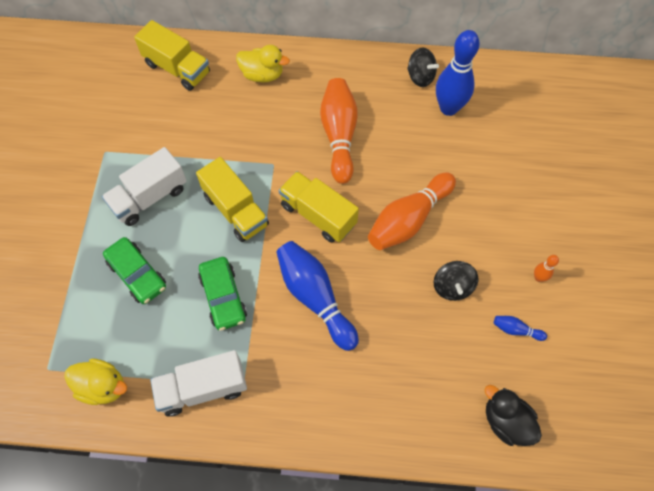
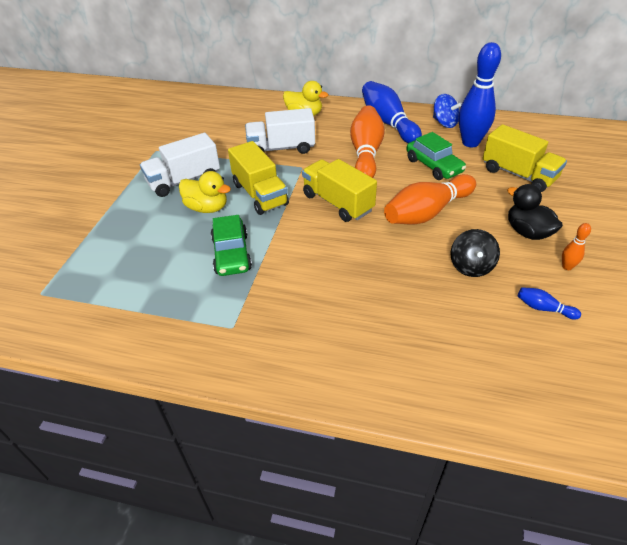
camera: 10 degrees right, 20 degrees down
yellow duck [64,358,127,405] -> yellow duck moved to [179,171,231,213]
green car [103,237,166,304] -> green car moved to [406,132,466,180]
yellow truck [134,20,210,91] -> yellow truck moved to [483,124,567,192]
white truck [150,350,247,417] -> white truck moved to [245,108,315,154]
blue bowling pin [276,241,359,351] -> blue bowling pin moved to [362,81,422,143]
black spinning top [407,47,439,87] -> blue spinning top [433,94,462,128]
black duck [485,385,542,446] -> black duck moved to [507,184,563,240]

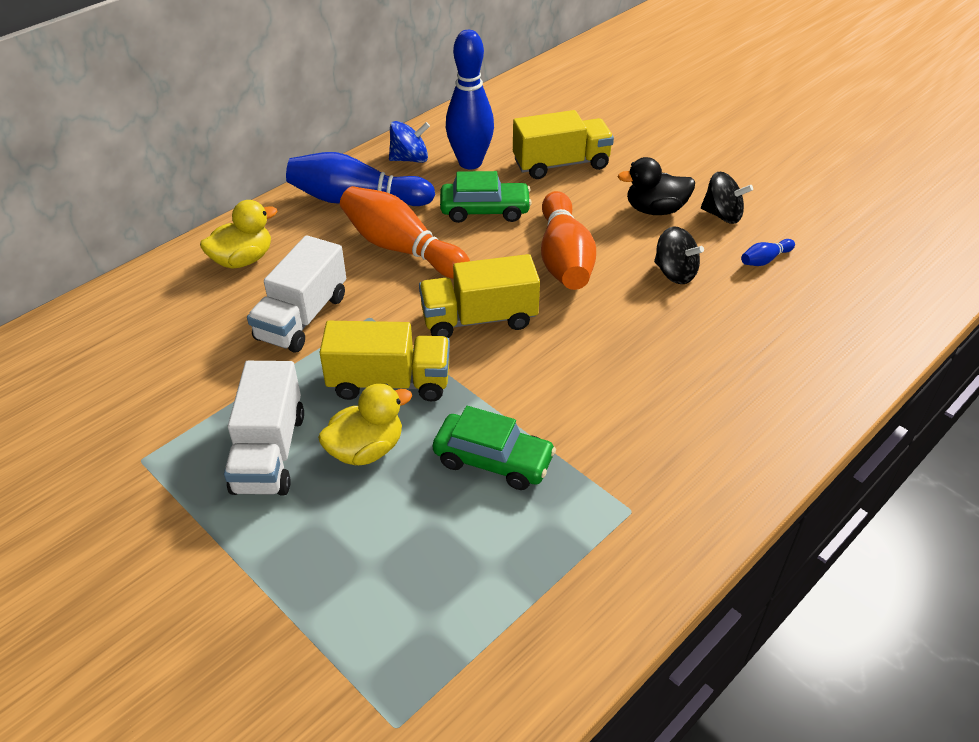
camera: 60 degrees left, 0 degrees up
orange bowling pin [562,223,591,270] -> black spinning top [701,172,753,224]

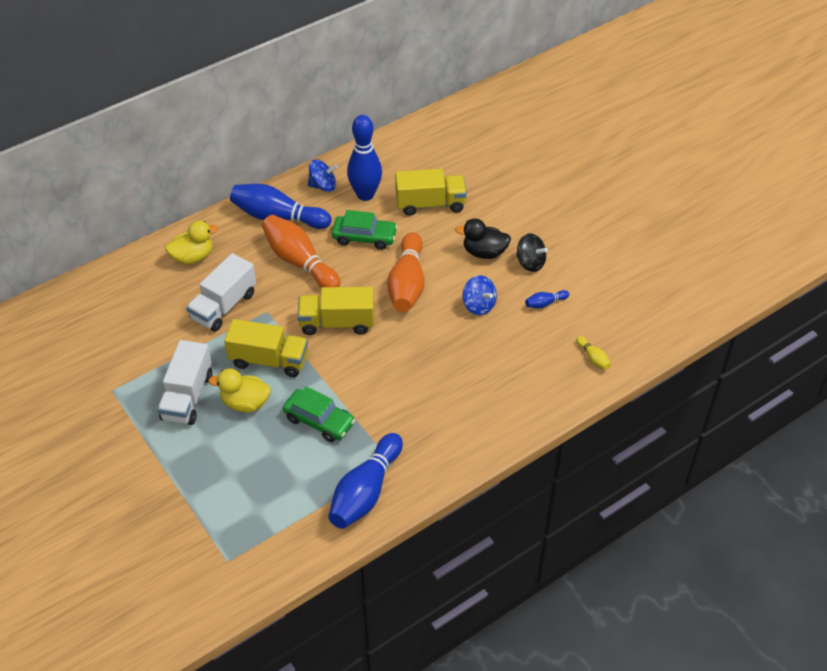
camera: 10 degrees right, 5 degrees up
yellow duck [318,383,412,465] -> yellow duck turned 150 degrees counterclockwise [208,368,271,413]
black spinning top [654,226,704,284] -> blue spinning top [462,275,497,316]
none -> blue bowling pin [328,433,403,529]
none -> yellow bowling pin [576,336,611,370]

